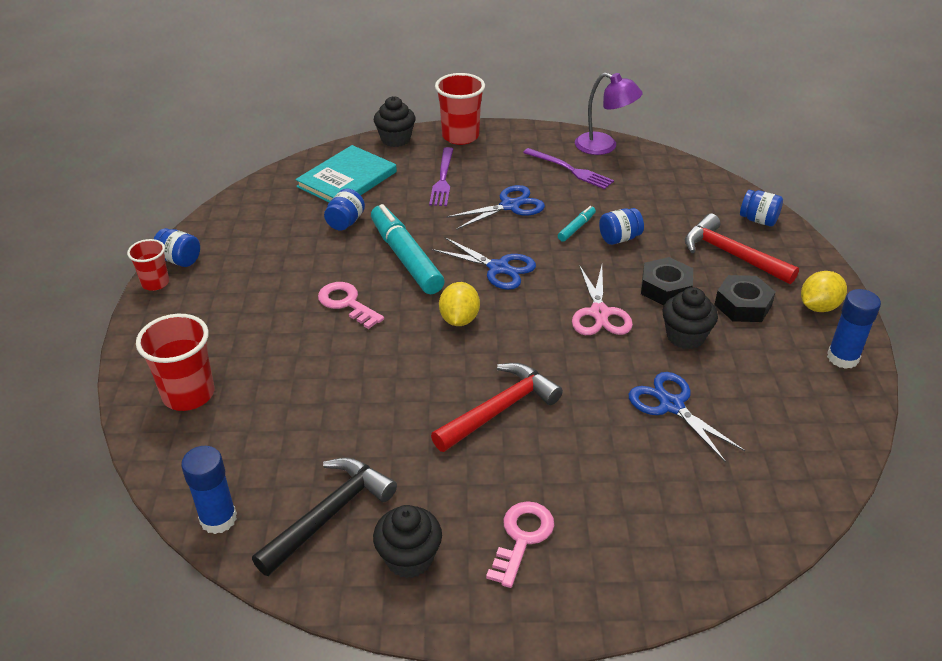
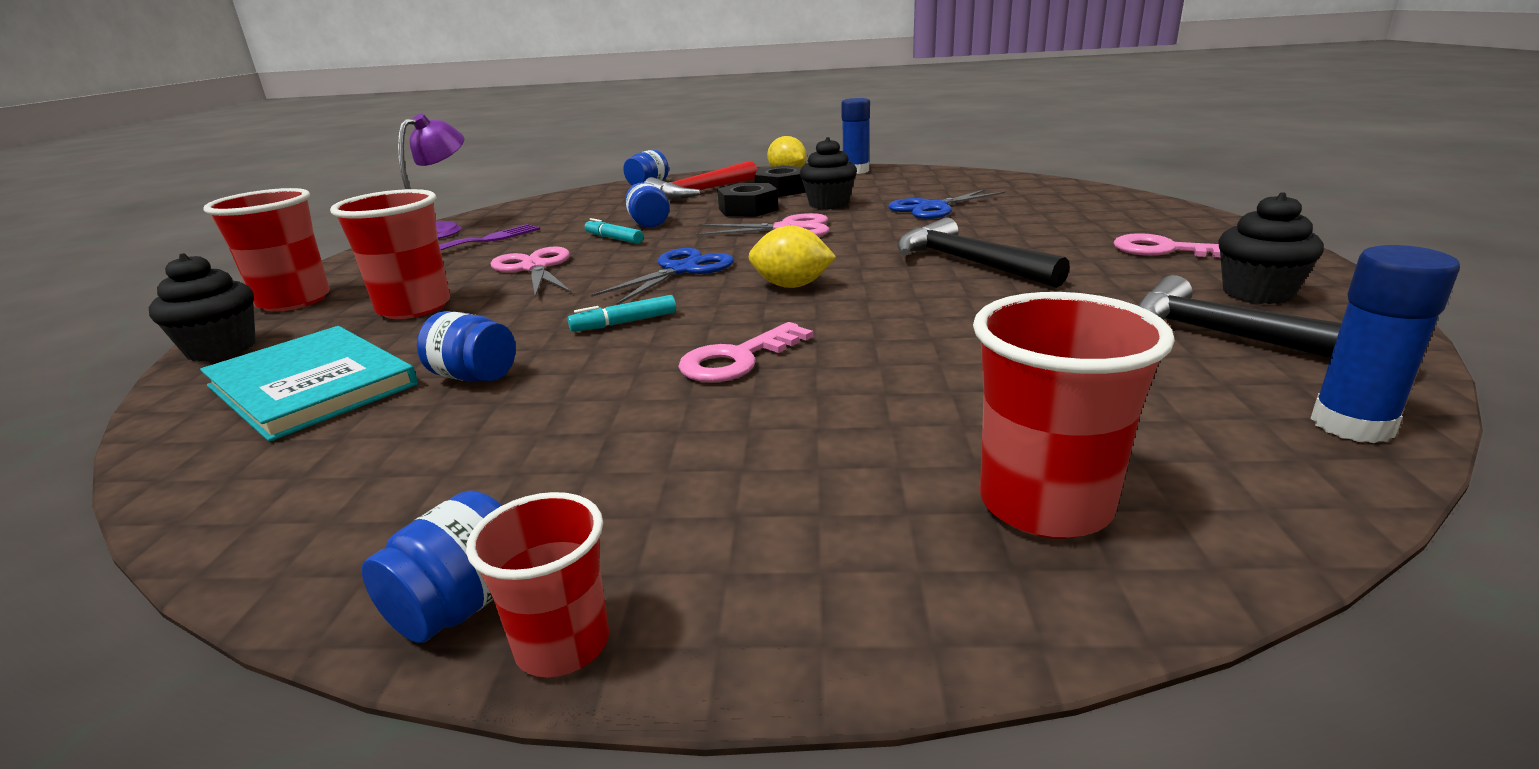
camera: 85 degrees left, 15 degrees down
turquoise marker [371,204,445,294] -> turquoise marker [568,295,676,332], size x0.45
purple fork [429,147,453,206] -> red cup [330,189,450,319]
red hammer [431,363,563,452] -> black hammer [897,217,1070,288]
blue scissors [446,185,545,230] -> pink scissors [491,247,571,298]

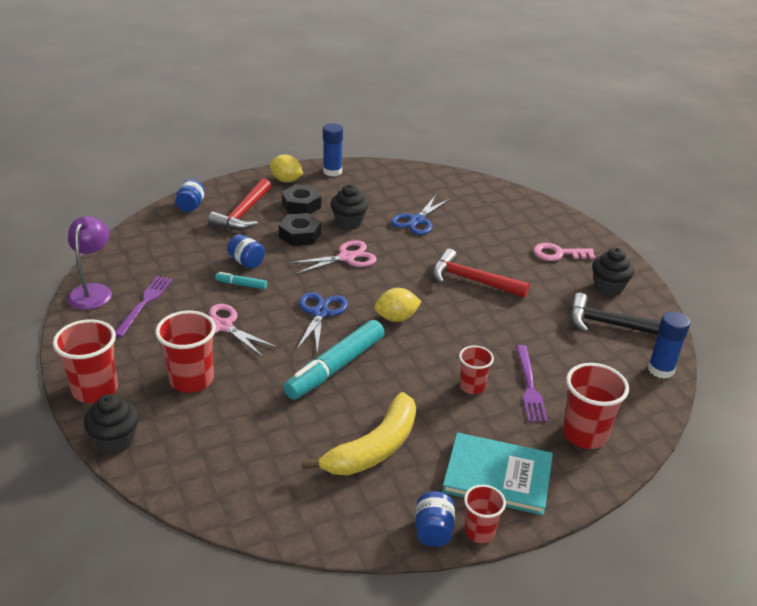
camera: 30 degrees left, 10 degrees up
turquoise book [200,326,418,442] -> turquoise book moved to [442,433,553,515]
blue jar [417,311,516,382] -> none
turquoise marker [568,295,676,332] -> turquoise marker [283,320,384,399], size x2.21
pink key [678,322,814,382] -> none
black hammer [897,217,1070,288] -> red hammer [433,249,530,298]
none -> yellow banana [302,392,416,475]
none -> red cup [459,346,494,394]
none -> purple fork [516,345,548,422]

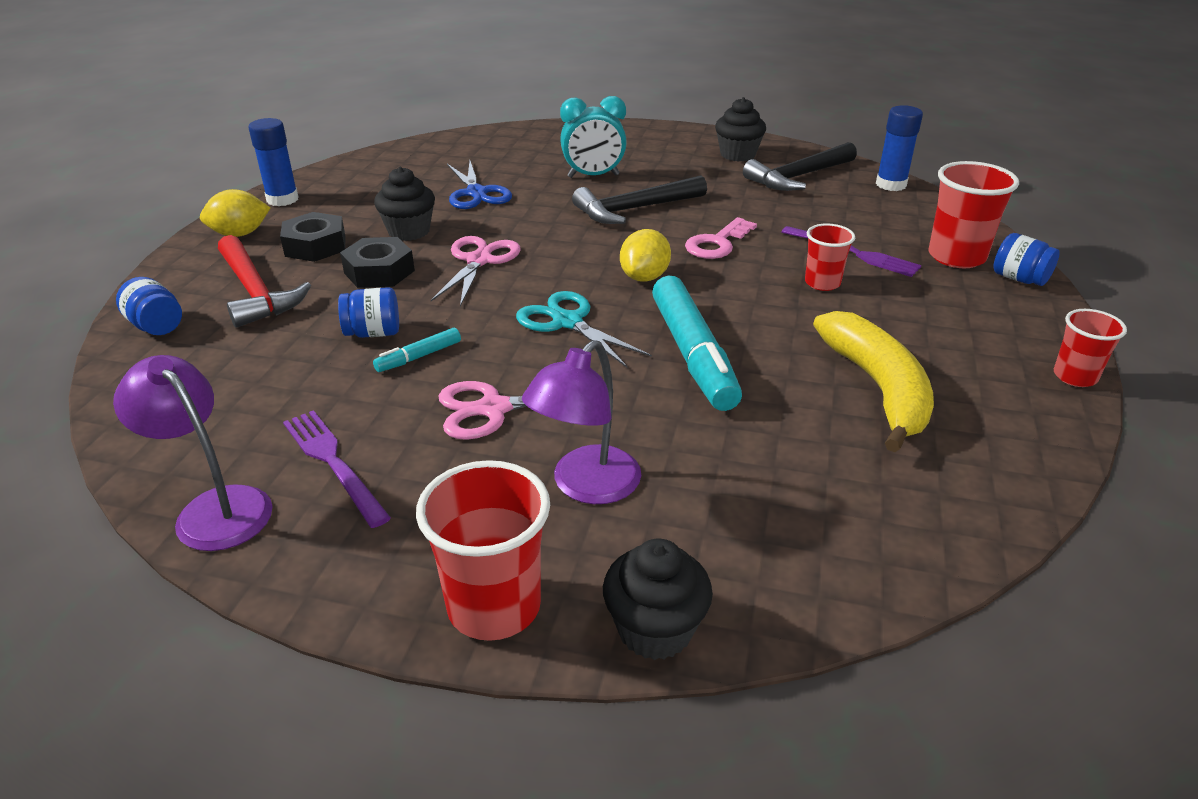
camera: 50 degrees left, 0 degrees up
red cup [155,311,216,393] -> purple lamp [522,340,641,504]
blue scissors [296,292,348,352] -> turquoise scissors [516,291,652,367]
blue jar [415,491,455,547] -> blue jar moved to [993,233,1060,286]
red hammer [433,249,530,298] -> black hammer [572,175,707,224]
turquoise book [442,433,553,515] -> none
pink key [533,243,595,261] -> pink key moved to [685,217,757,259]
none -> turquoise clock [560,96,627,178]

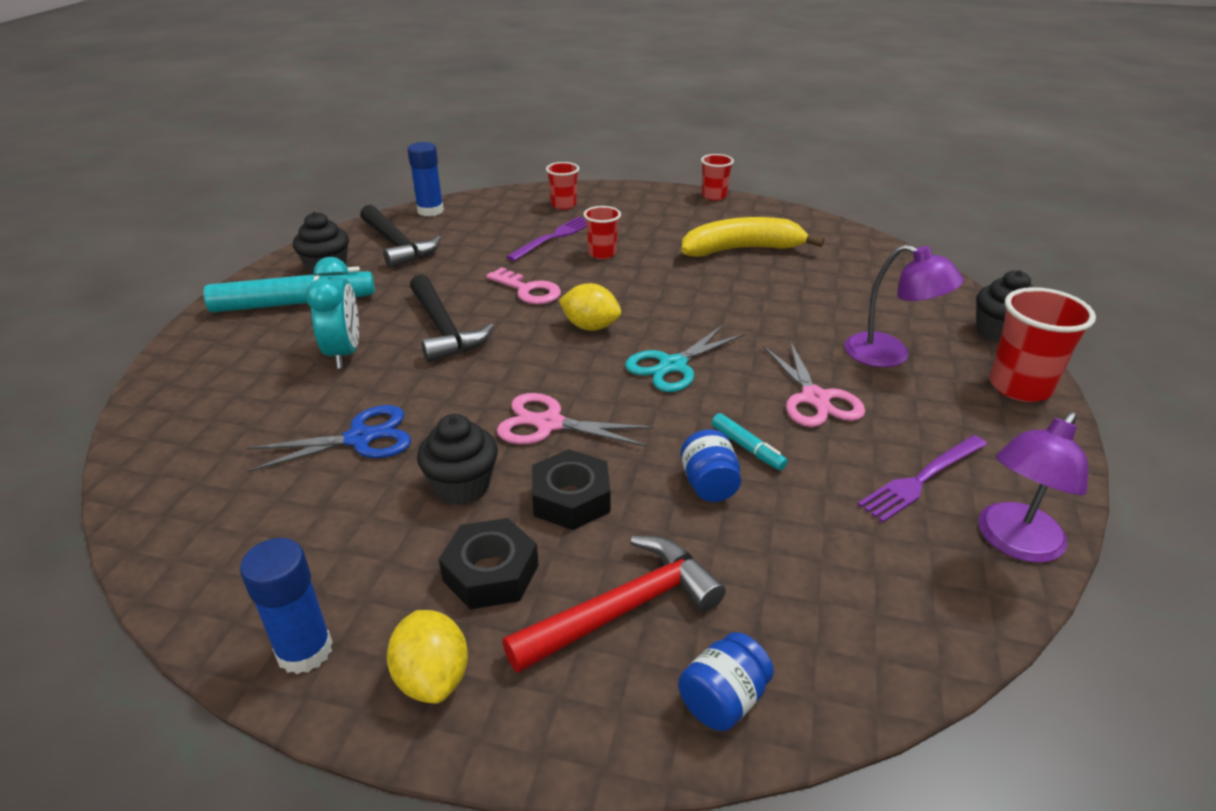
camera: 90 degrees left, 0 degrees up
turquoise marker [652,276,742,411] -> turquoise marker moved to [203,266,375,313]
red cup [929,161,1019,268] -> red cup [546,162,579,210], size x0.60
blue jar [993,233,1060,286] -> none

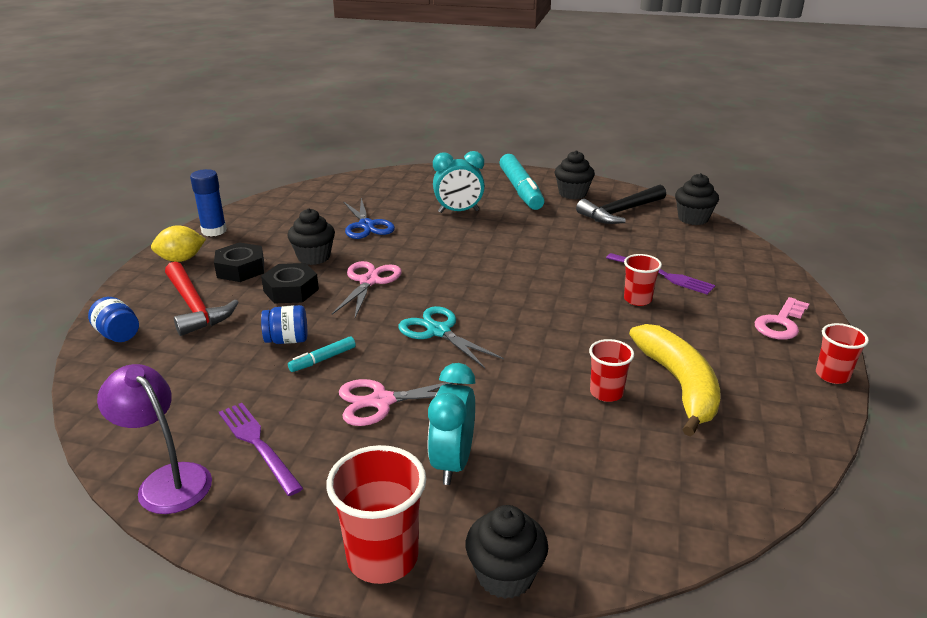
camera: 90 degrees right, 5 degrees down
blue glue stick [408,142,444,216] -> black cupcake [675,173,719,225]
black hammer [410,274,494,362] -> none
pink key [486,267,561,304] -> pink key moved to [754,297,809,340]
red cup [546,162,579,210] -> red cup moved to [589,339,634,402]
yellow lemon [559,283,621,331] -> none
purple lamp [845,245,964,367] -> turquoise clock [428,363,475,485]

